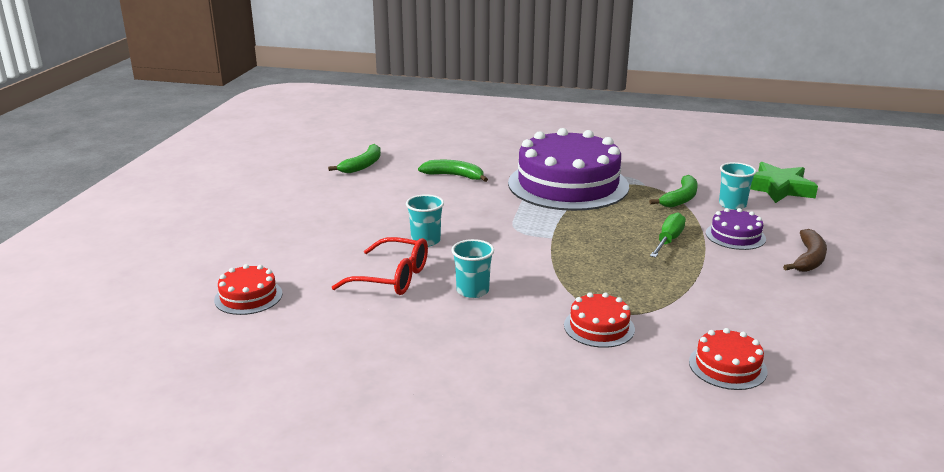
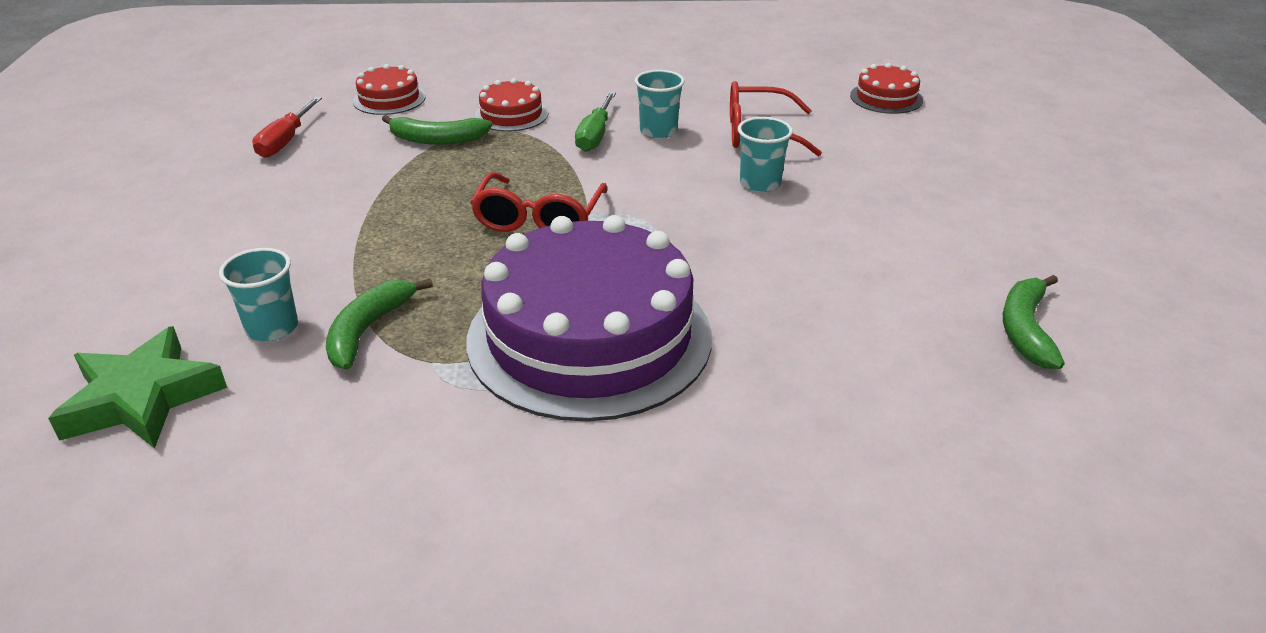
camera: 165 degrees right, 10 degrees up
green banana [418,160,488,182] -> green banana moved to [382,115,492,145]
green screwdriver [650,213,686,258] -> green screwdriver moved to [575,92,616,152]
purple cake [706,208,766,250] -> none
brown banana [783,229,827,272] -> none
none -> red screwdriver [252,97,322,158]
none -> red glasses [470,172,607,232]

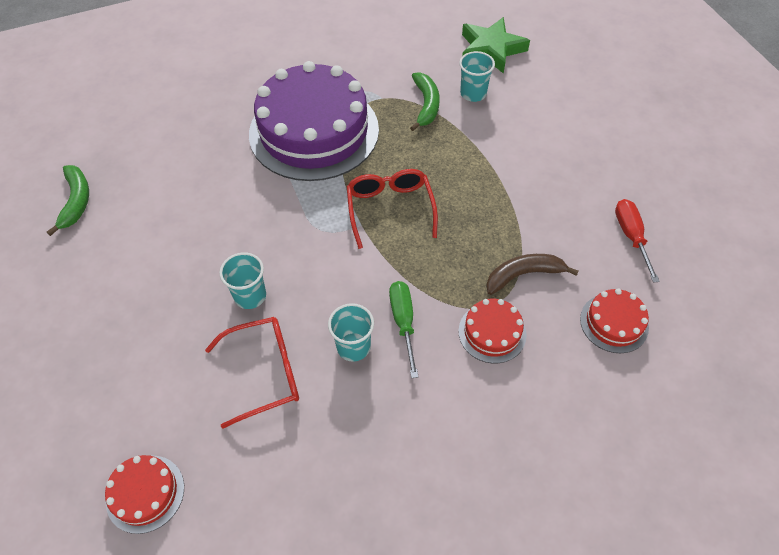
camera: 160 degrees right, 20 degrees up
green banana [382,115,492,145] -> brown banana [486,254,579,295]

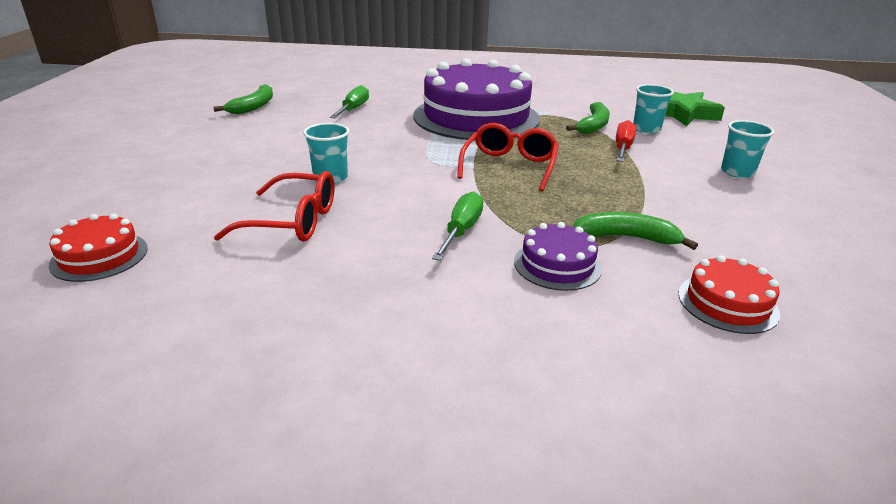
camera: 25 degrees right, 25 degrees down
turquoise cup [328,303,374,362] -> turquoise cup moved to [721,120,775,178]
red cake [458,299,527,363] -> purple cake [514,222,602,291]
brown banana [486,254,579,295] -> green banana [573,212,698,250]
red screwdriver [615,199,660,283] -> red screwdriver moved to [616,120,636,162]
none -> green screwdriver [330,85,369,118]

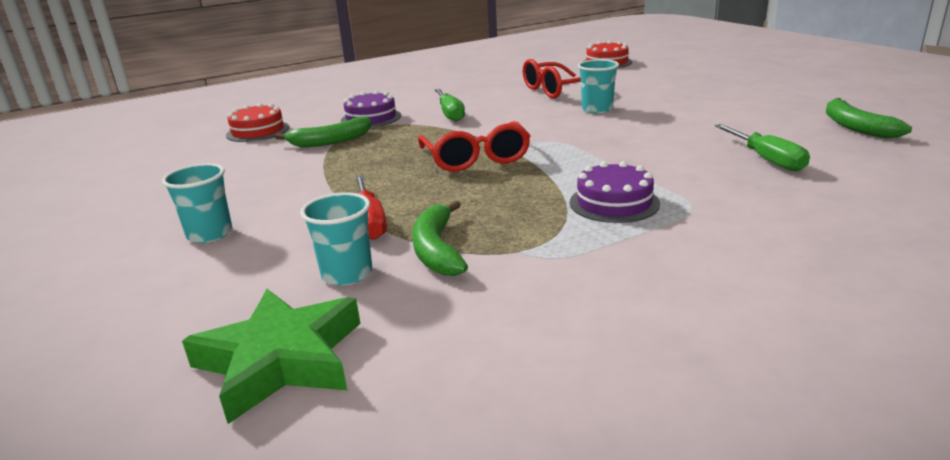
camera: 150 degrees right, 5 degrees down
purple cake [413,58,540,141] -> purple cake [570,161,660,223], size x0.43

